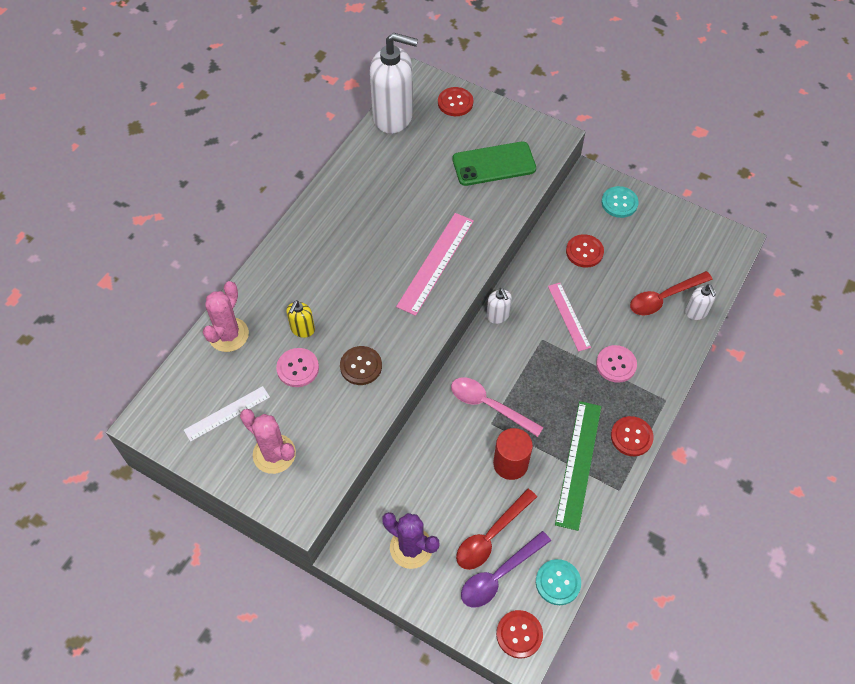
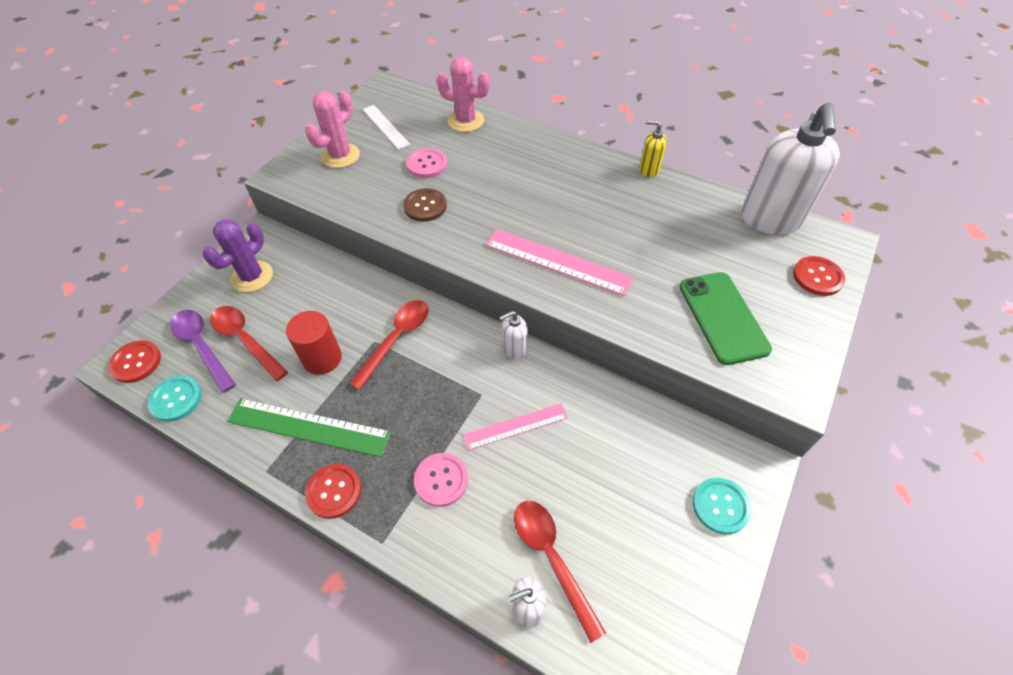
camera: 90 degrees right, 5 degrees down
yellow soap dispenser [286,300,315,338] -> yellow soap dispenser moved to [639,120,667,177]
pink spoon [451,377,544,437] -> red spoon [349,300,429,390]
red button [566,234,604,268] -> none

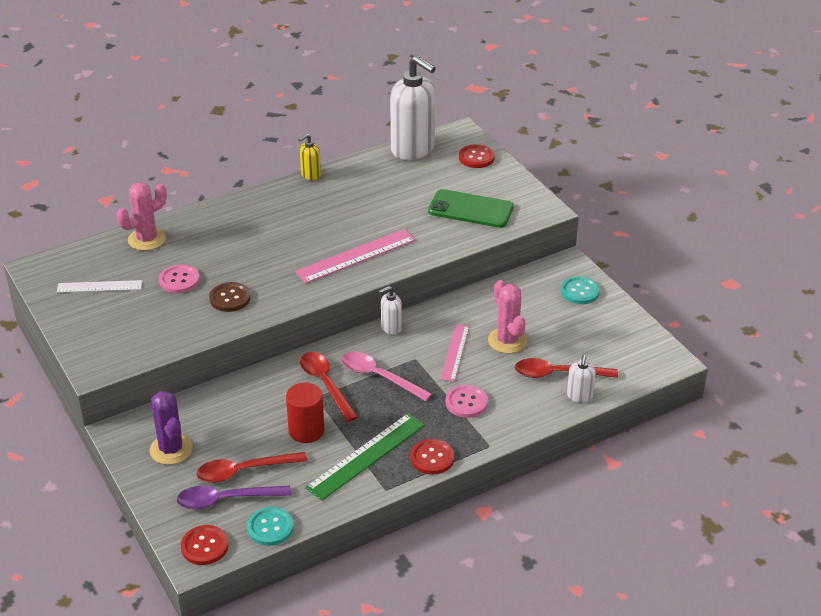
camera: 60 degrees left, 15 degrees down
pink cactus [305,91,360,168] -> pink cactus moved to [488,280,527,354]
white soap dispenser [499,311,528,360] -> white soap dispenser turned 60 degrees clockwise [378,286,402,335]
none -> pink spoon [342,352,432,401]

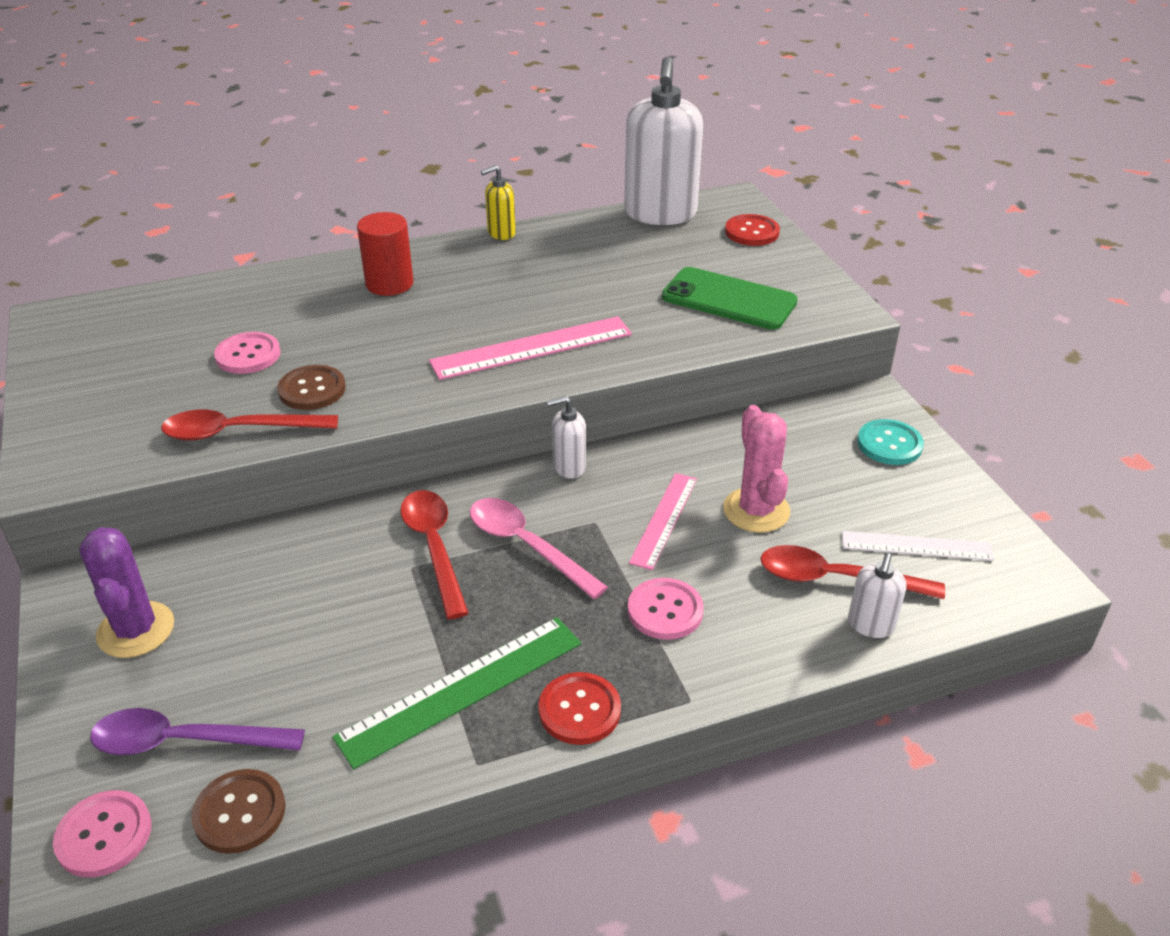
camera: 10 degrees right, 0 degrees up
white ruler [57,280,142,293] -> white ruler moved to [842,531,994,561]
pink cactus [116,182,167,251] -> none
red button [181,525,228,565] -> pink button [53,790,152,877]
red spoon [197,452,307,483] -> red spoon moved to [161,410,338,441]
turquoise button [247,507,294,546] -> brown button [191,769,285,854]
red cylinder [286,382,324,443] -> red cylinder moved to [357,212,414,296]
white soap dispenser [390,56,436,160] -> white soap dispenser turned 45 degrees clockwise [624,57,703,225]

